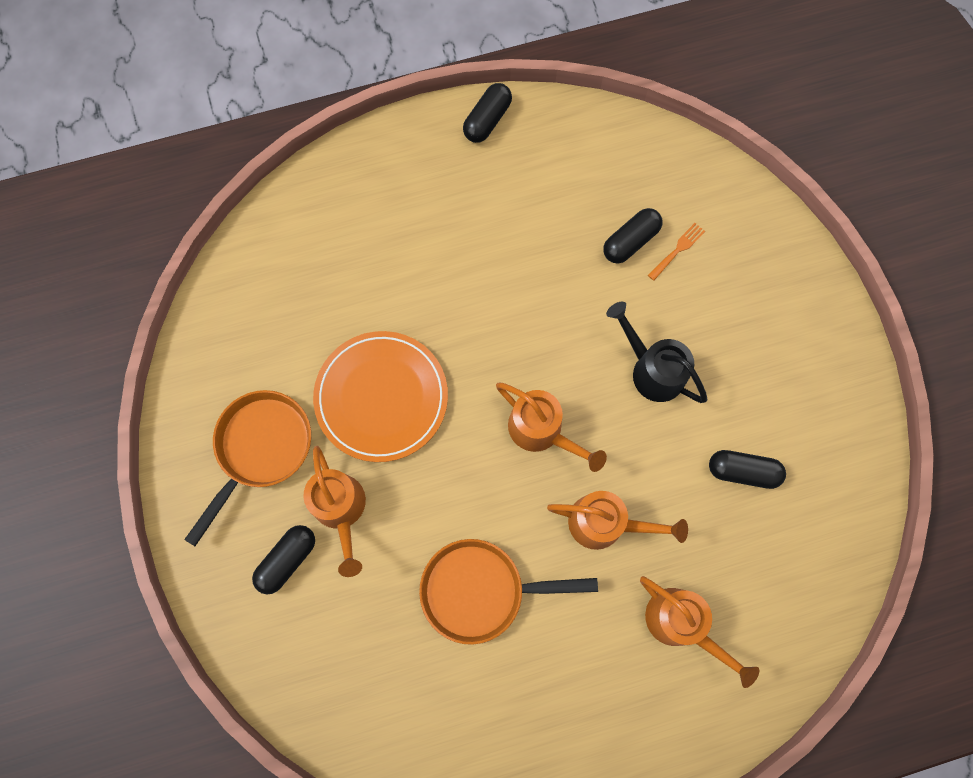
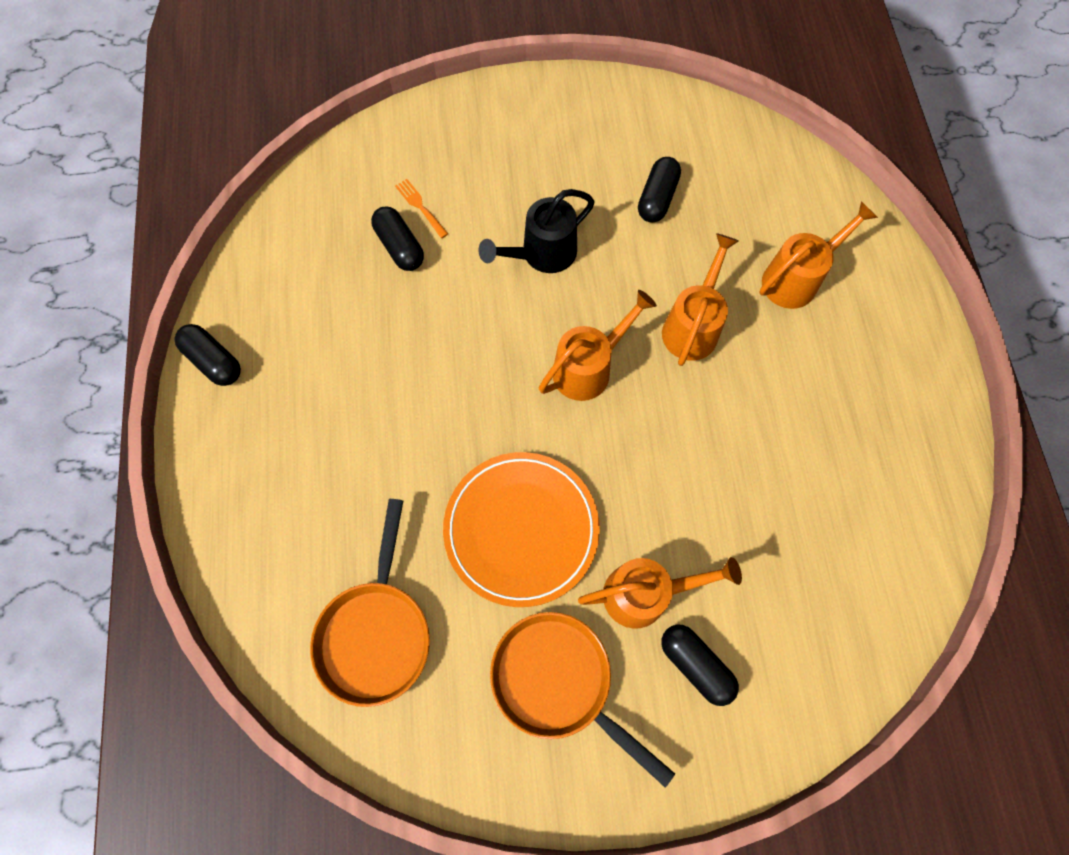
camera: 80 degrees left, 5 degrees down
orange pan [419,539,598,645] -> orange pan moved to [310,499,430,707]

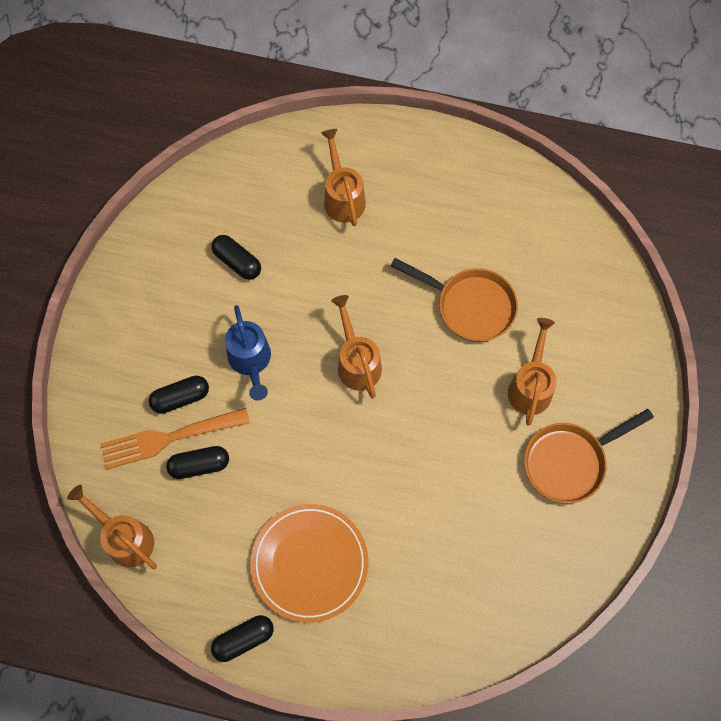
camera: 70 degrees left, 0 degrees up
orange pan [310,499,430,707] -> orange pan moved to [391,258,518,342]
orange fork [395,179,448,238] -> orange fork [101,408,250,469], size x2.21
orange plate [443,452,600,607] -> orange plate moved to [250,504,368,623]
black watering can [478,189,595,273] -> blue watering can [225,305,271,401]
black capsule [661,624,739,706] -> black capsule moved to [149,376,209,414]
orange watering can [662,233,738,366] -> orange watering can moved to [67,485,157,569]

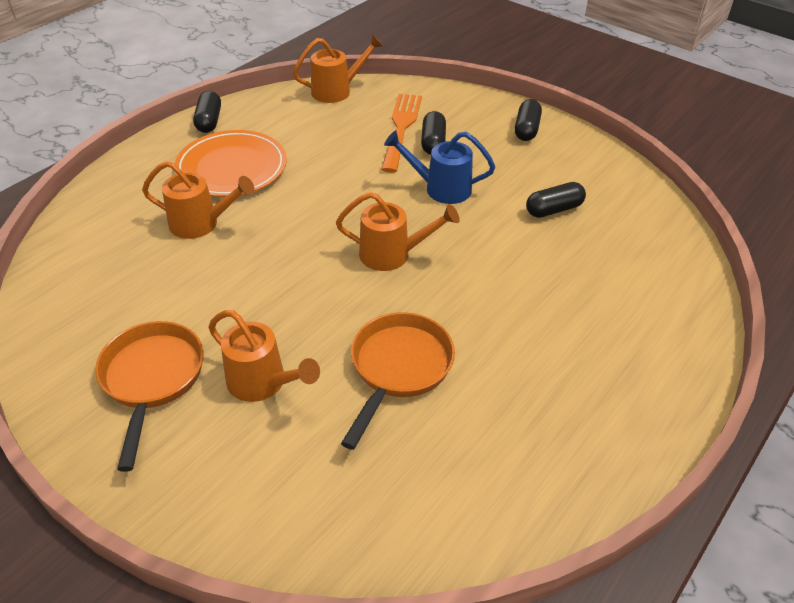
camera: 115 degrees right, 25 degrees down
black capsule [166,446,229,479] -> black capsule moved to [515,99,542,141]
orange watering can [321,129,366,226] -> orange watering can moved to [142,161,255,239]
orange pan [391,258,518,342] -> orange pan turned 150 degrees clockwise [341,312,455,450]

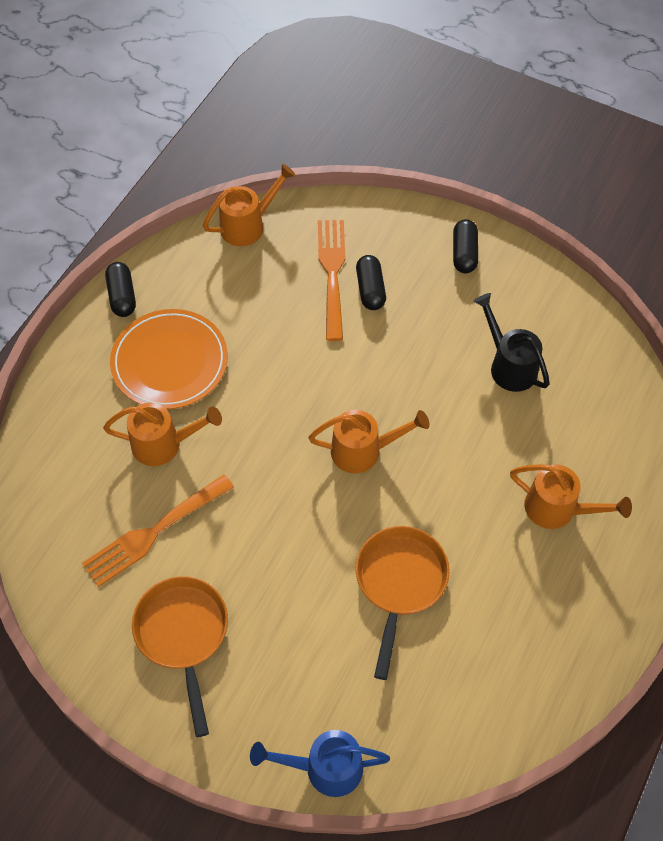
camera: 10 degrees left, 15 degrees up
orange watering can [208,310,320,402] -> orange watering can moved to [510,464,632,529]
blue watering can [384,131,495,204] -> blue watering can moved to [250,730,390,797]
black capsule [526,182,586,218] -> black watering can [473,293,550,392]
none -> orange fork [82,474,234,587]

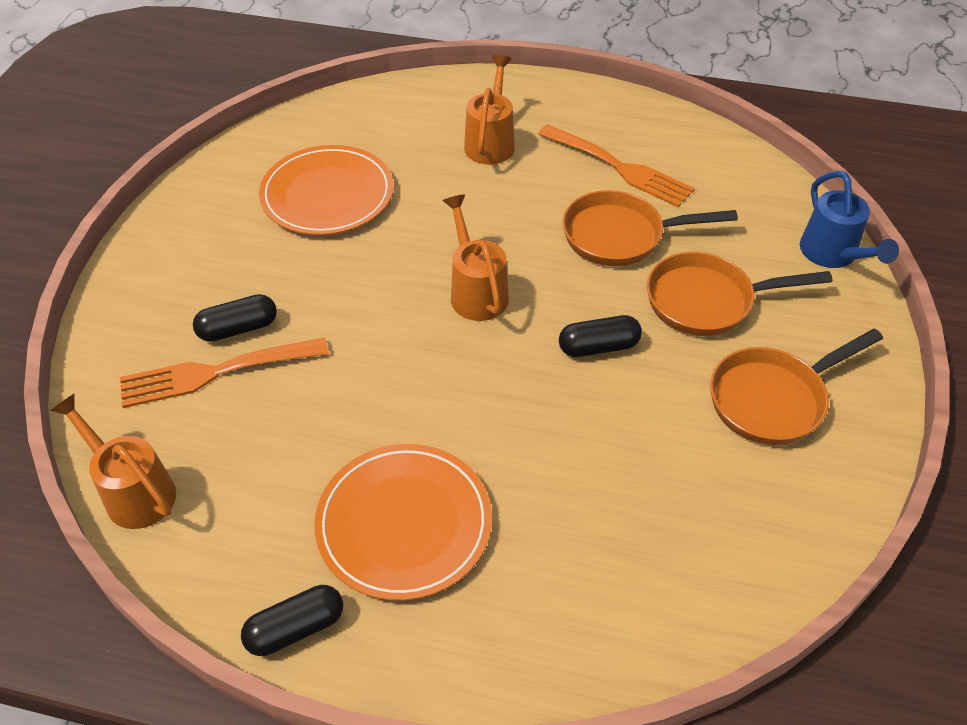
camera: 105 degrees left, 10 degrees down
orange fork [82,474,234,587] -> orange fork moved to [538,124,695,207]
orange watering can [103,403,222,466] -> none
black capsule [453,219,478,273] -> black capsule moved to [559,315,642,357]
black watering can [473,293,550,392] -> orange plate [259,145,394,235]
none -> orange pan [647,252,833,336]

